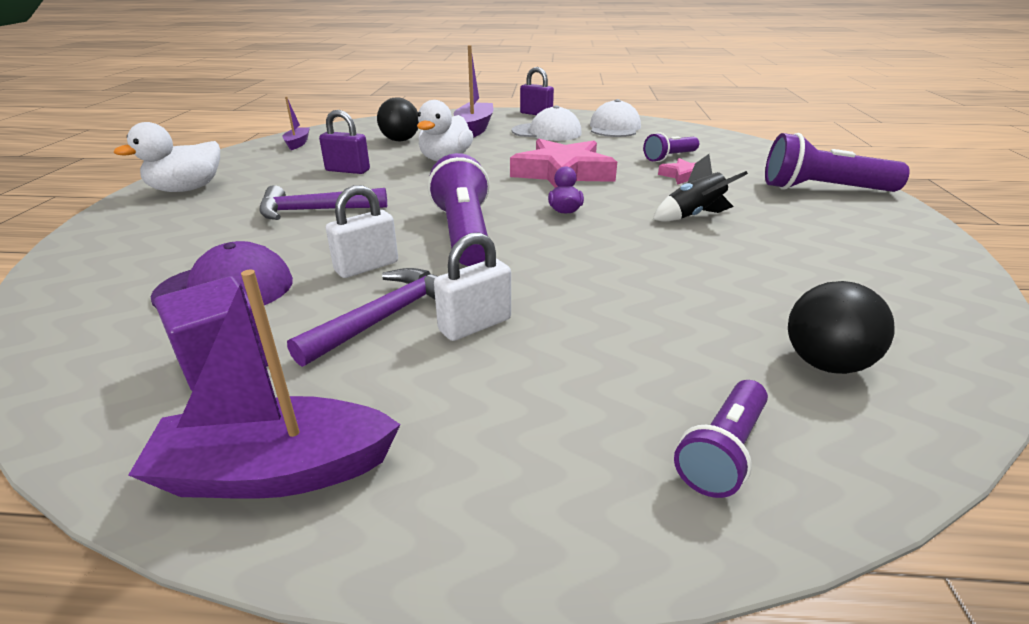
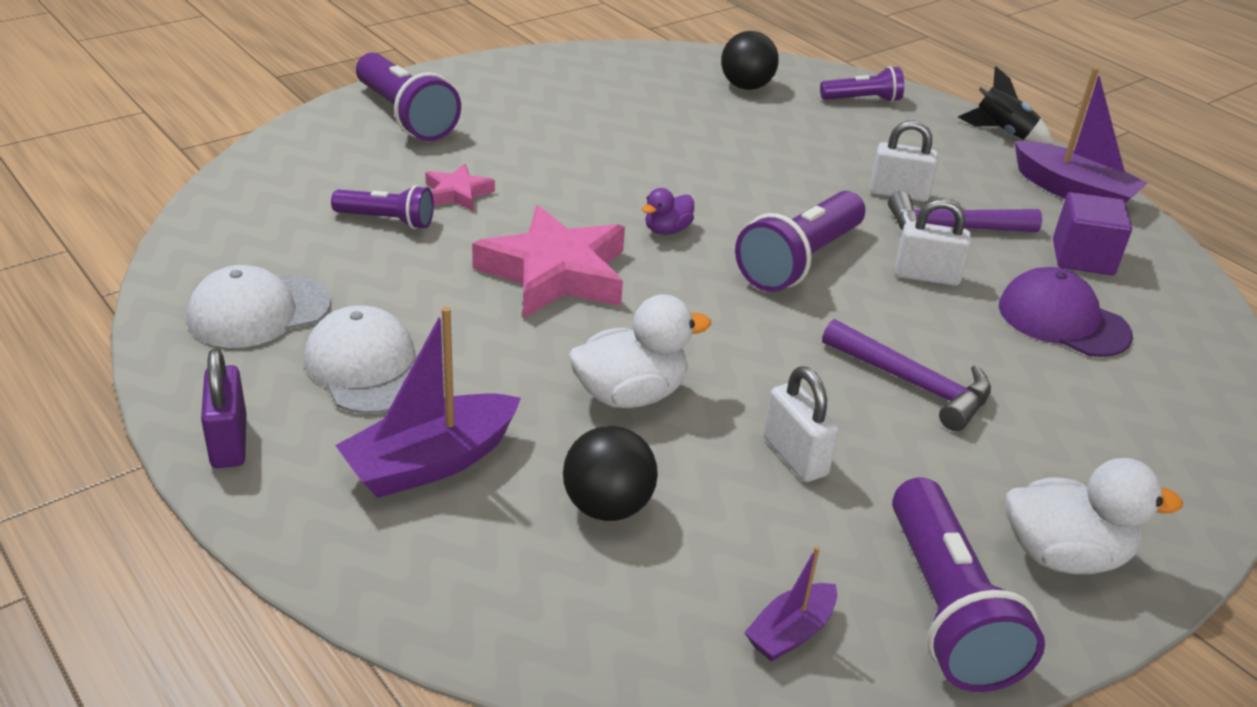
camera: 135 degrees left, 5 degrees up
purple padlock [319,110,370,174] -> white padlock [764,366,839,482]
black rocket [653,154,748,222] -> black rocket moved to [958,66,1053,144]
none -> purple flashlight [892,477,1045,692]

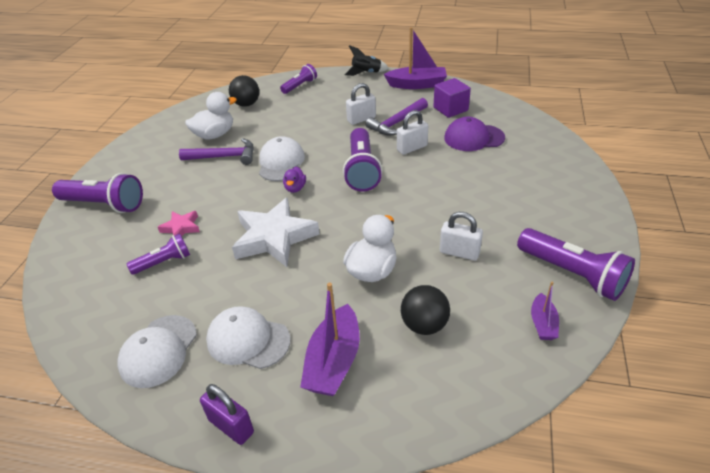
camera: 35 degrees left, 5 degrees up
pink star [472,205,625,318] -> white star [232,197,320,267]
purple hammer [822,319,991,431] -> purple hammer moved to [179,138,254,165]
white duck [1006,458,1183,574] -> white duck moved to [185,92,237,140]
none -> white cap [259,136,305,181]

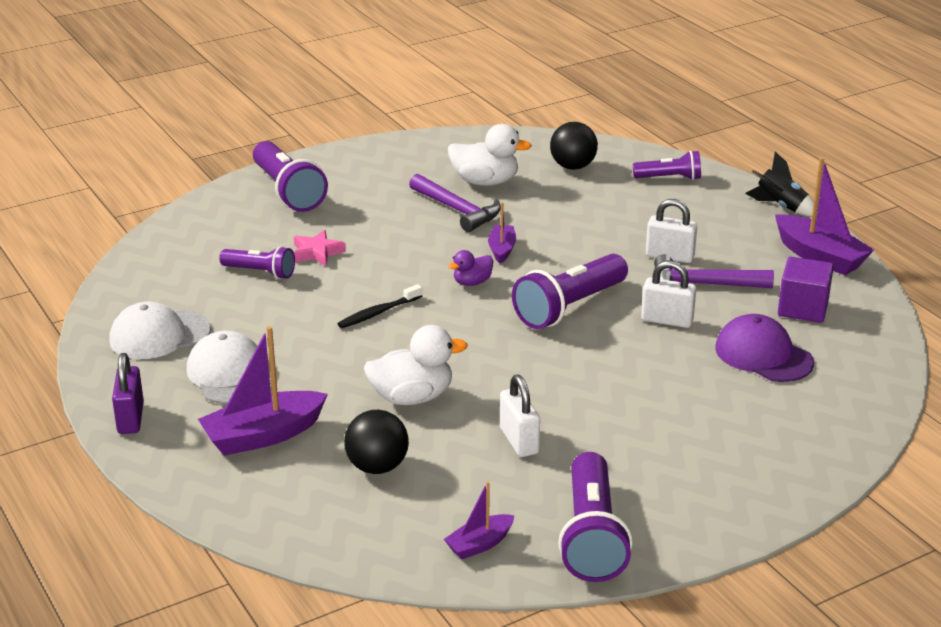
camera: 45 degrees right, 10 degrees down
white star [232,197,320,267] -> black toothbrush [337,284,422,328]
white cap [259,136,305,181] -> purple boat [488,202,516,263]

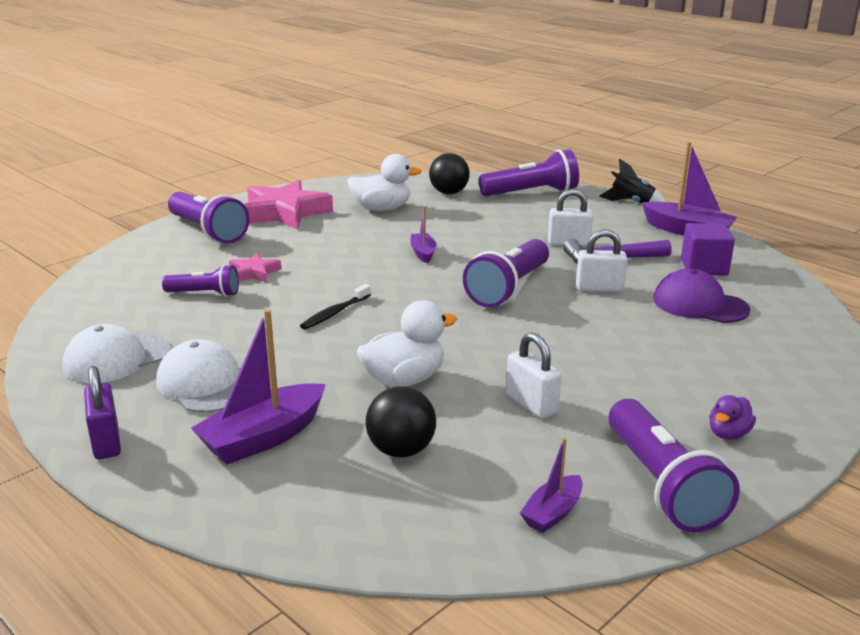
camera: 15 degrees left, 5 degrees down
purple hammer [409,174,501,232] -> none
purple duck [448,250,493,286] -> purple duck moved to [709,395,756,440]
purple flashlight [633,150,701,180] -> purple flashlight [479,149,579,196], size x1.71
none -> pink star [244,180,333,230]

